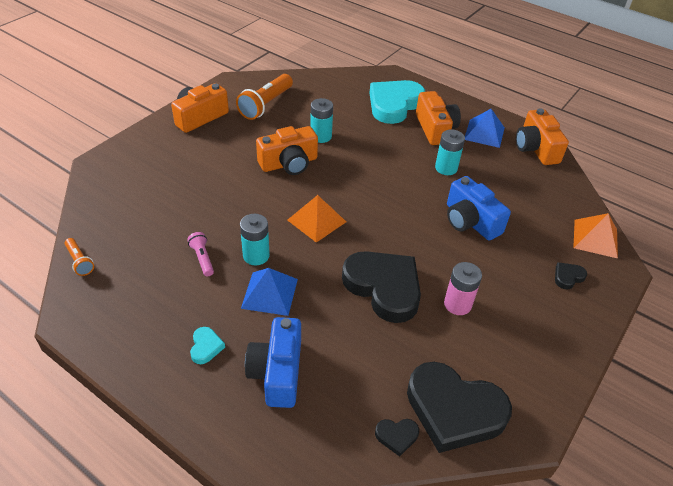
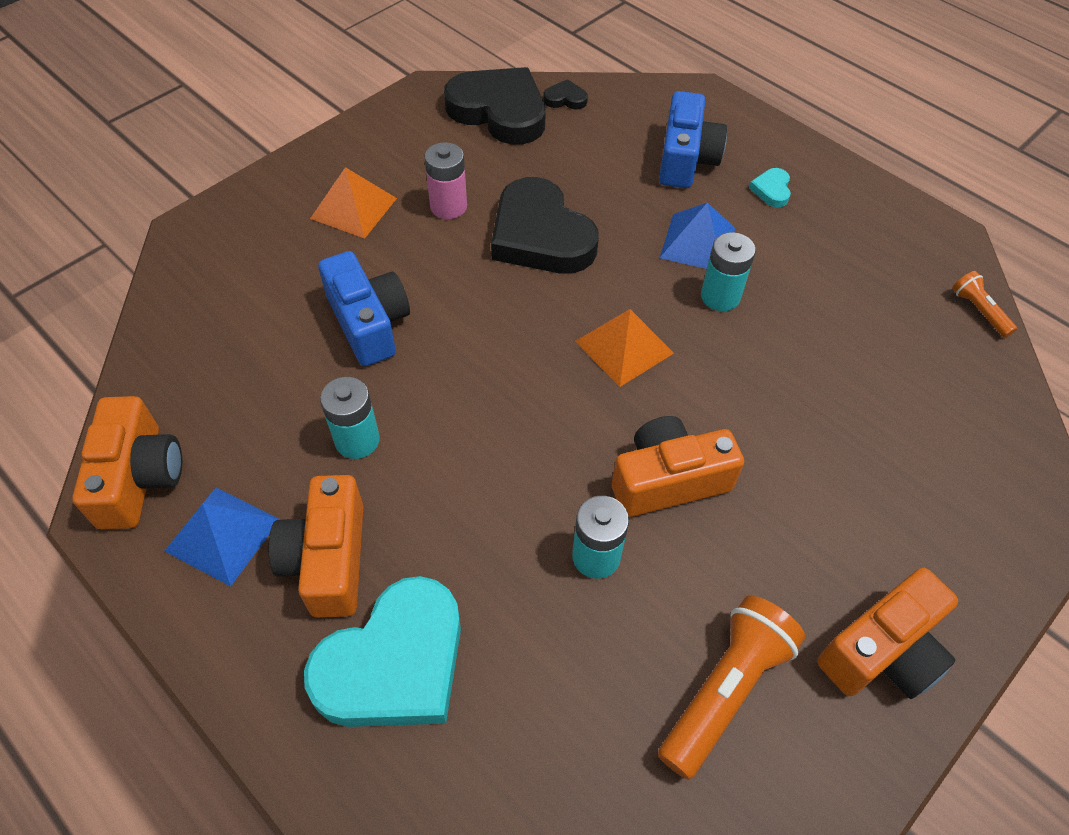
camera: 170 degrees left, 10 degrees up
pink flashlight [187,232,214,276] -> none
black heart [555,262,587,289] -> none
orange pyramid [573,213,618,258] -> orange pyramid moved to [310,167,397,239]

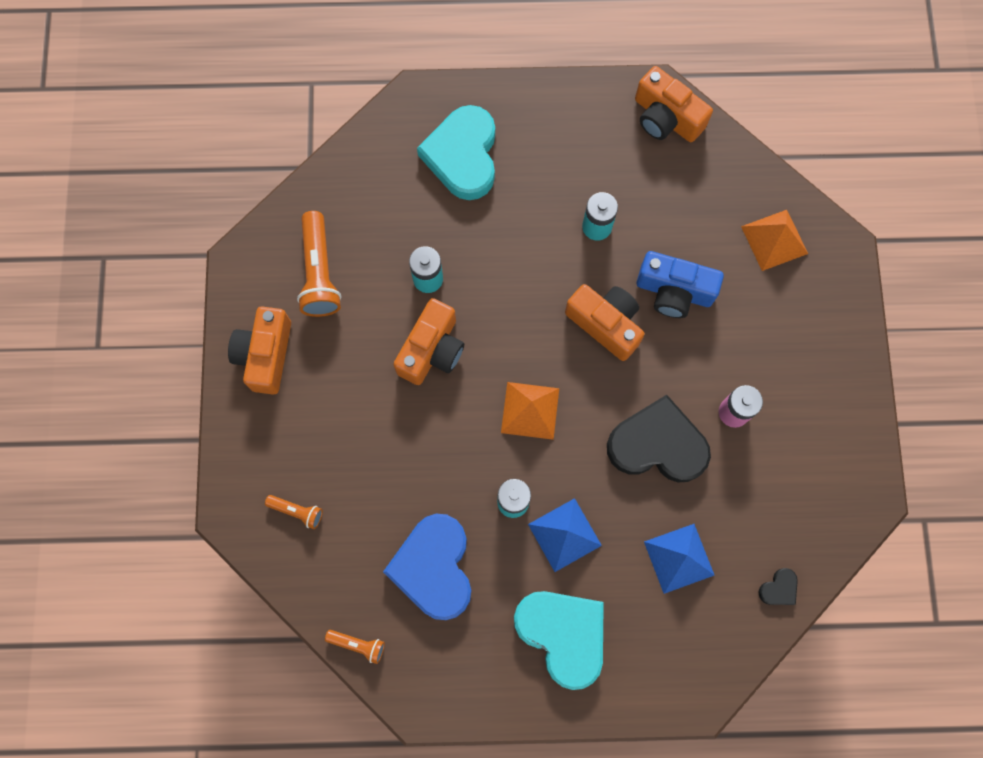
camera: 135 degrees right, 20 degrees up
blue pyramid [165,487,281,586] -> blue pyramid moved to [644,524,715,594]
orange camera [269,475,363,618] -> orange camera moved to [565,284,645,361]
orange pyramid [310,167,397,239] -> orange pyramid moved to [741,210,808,271]
black heart [444,67,546,145] -> none
blue camera [659,91,727,188] -> none
turquoise heart [749,168,791,207] -> turquoise heart [514,591,604,690], size x2.44
none -> orange flashlight [265,495,323,529]
none -> blue heart [383,514,471,620]

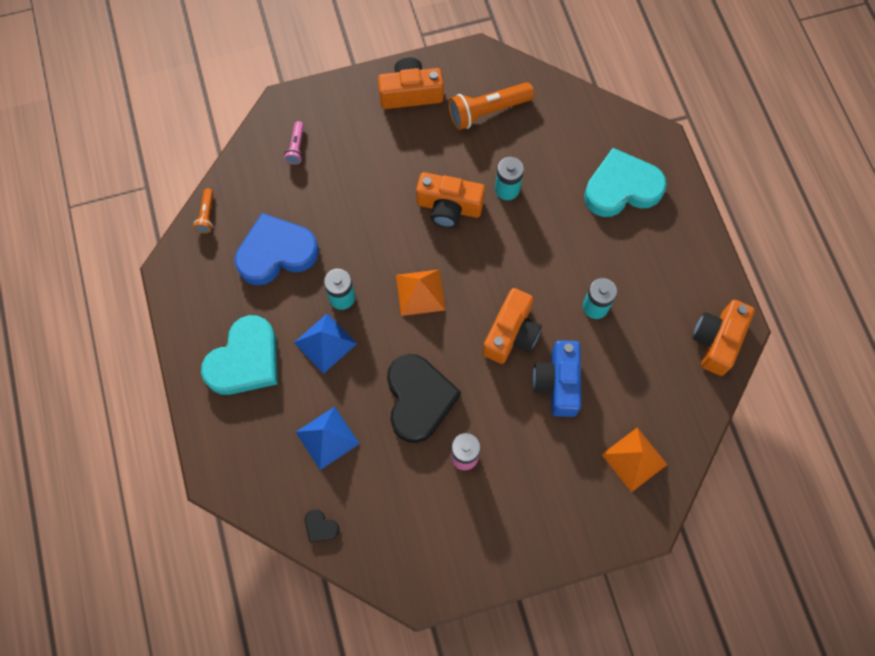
camera: 75 degrees right, 5 degrees down
orange flashlight [265,495,323,529] -> pink flashlight [284,121,304,165]

